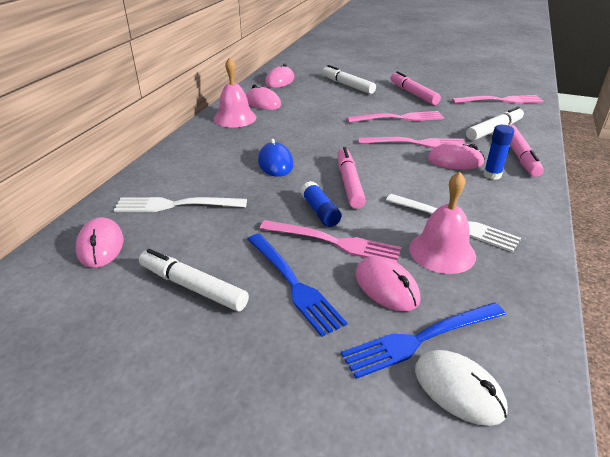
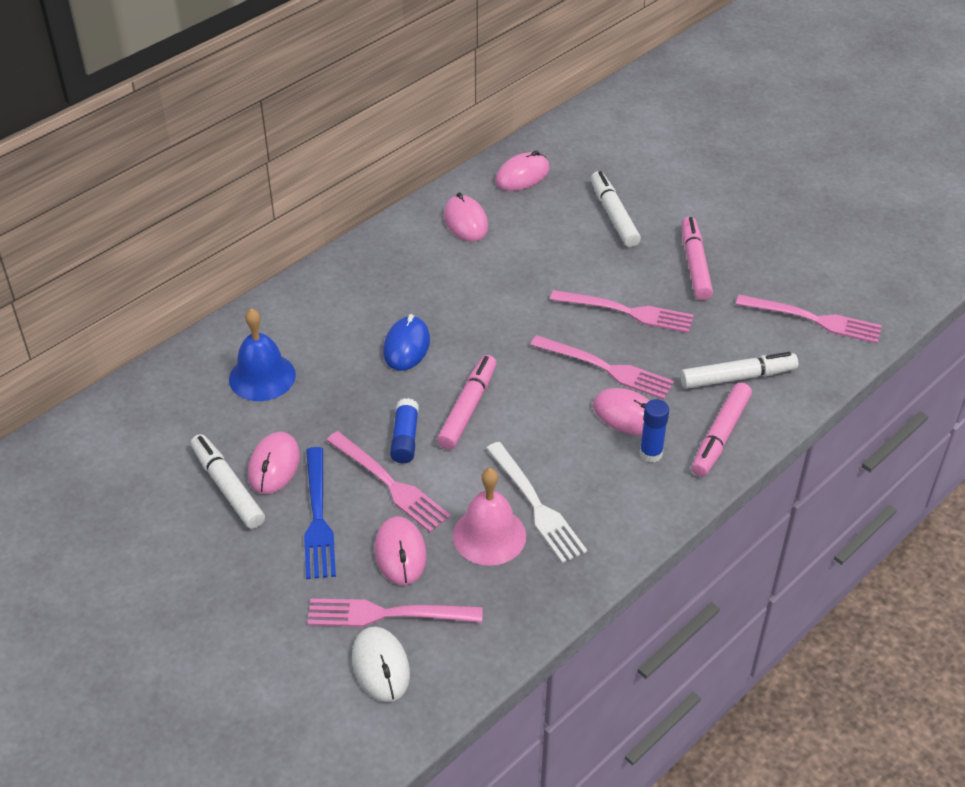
camera: 25 degrees right, 10 degrees up
pink mouse [76,217,123,268] -> pink mouse moved to [248,432,300,494]
white fork [114,197,247,212] -> blue bell [229,308,296,401]
pink bell [214,57,257,128] -> none
blue fork [341,302,506,379] -> pink fork [307,599,483,627]

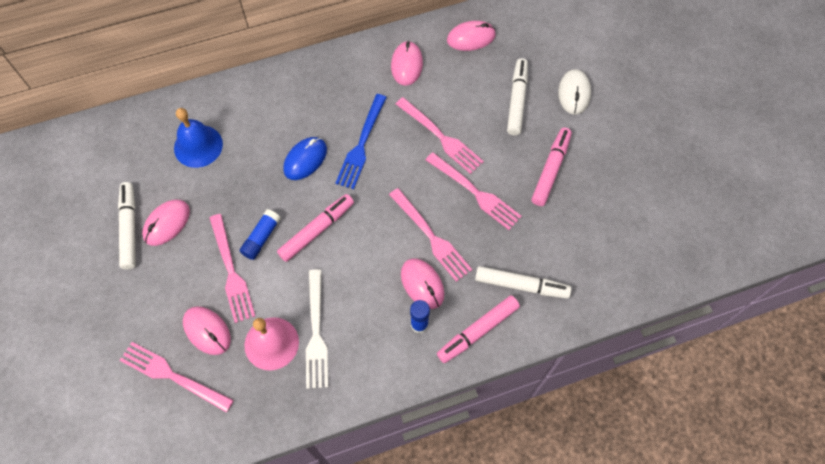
camera: 25 degrees right, 20 degrees up
blue fork [304,447,336,579] -> blue fork moved to [335,94,387,189]
white mouse [352,626,410,702] -> white mouse moved to [558,69,591,115]
pink mouse [375,516,427,585] -> pink mouse turned 60 degrees counterclockwise [183,306,231,355]
pink fork [736,295,882,343] -> pink fork moved to [396,97,484,174]

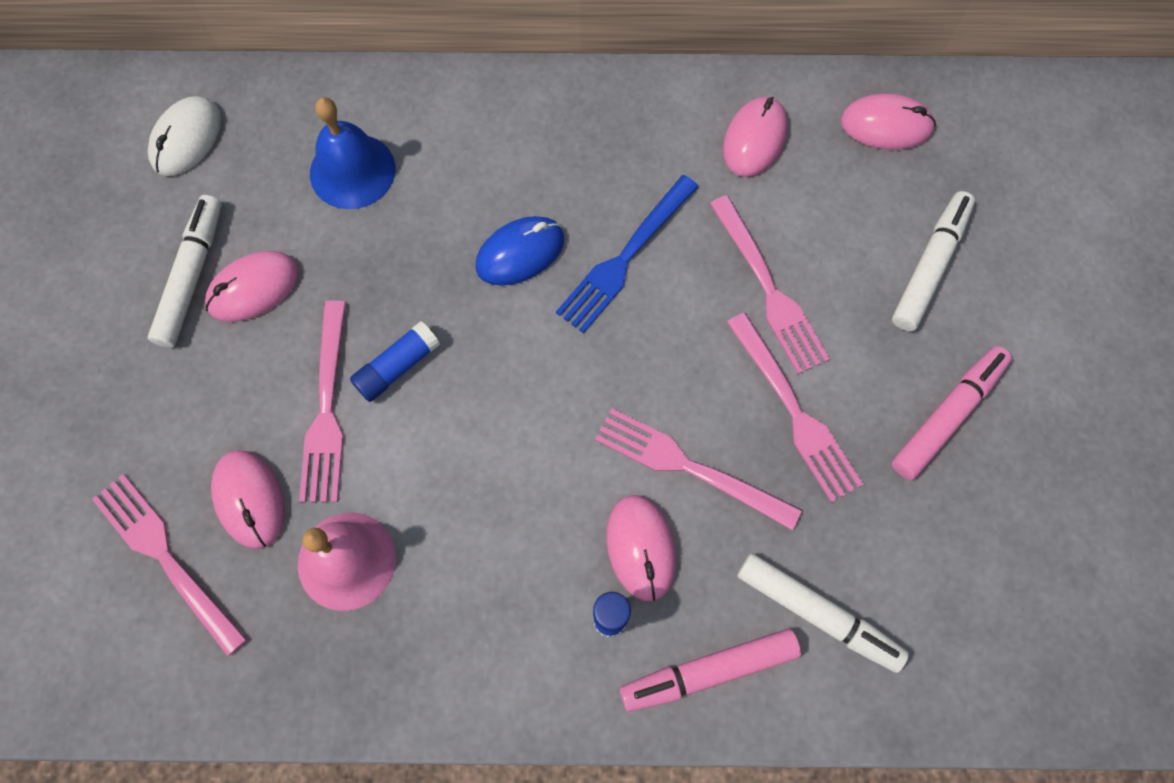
camera: 20 degrees right, 5 degrees up
pink marker [277,194,354,262] -> none
white fork [306,269,328,389] -> none
pink fork [389,188,472,282] -> pink fork turned 135 degrees clockwise [595,408,802,530]
white mouse [558,69,591,115] -> white mouse moved to [148,96,221,176]

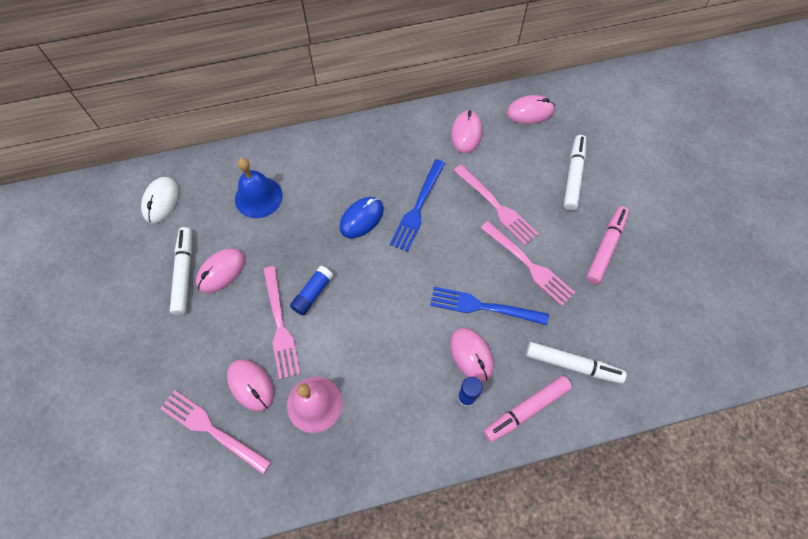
camera: 15 degrees left, 5 degrees down
pink fork [595,408,802,530] -> blue fork [430,287,549,325]

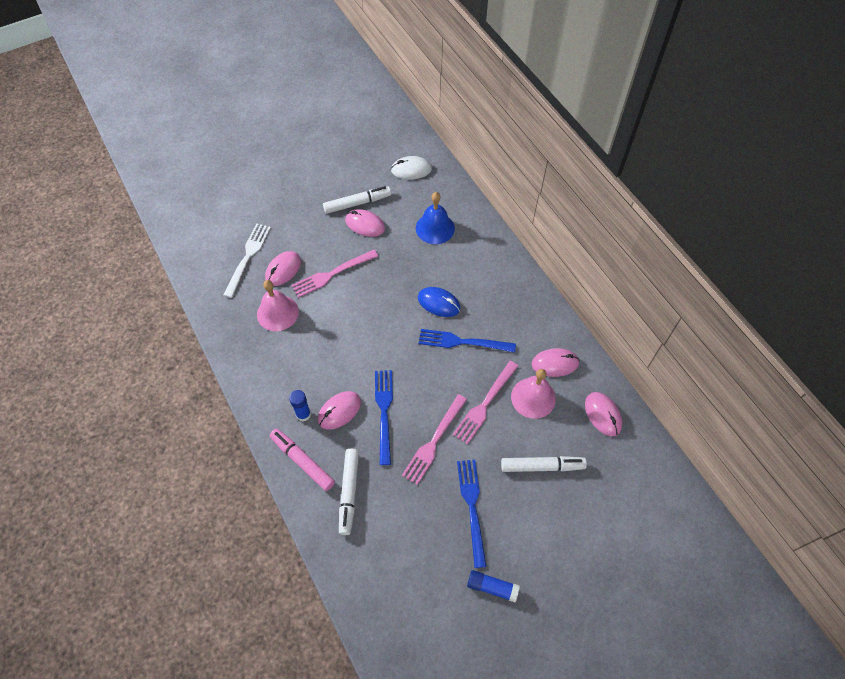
camera: 75 degrees right, 5 degrees down
pink fork [160,390,271,474] -> white fork [223,223,271,298]
blue glue stick [290,266,334,316] -> blue glue stick moved to [467,570,520,602]
pink marker [586,206,629,284] -> blue fork [457,460,487,568]
none -> pink bell [511,369,556,419]

